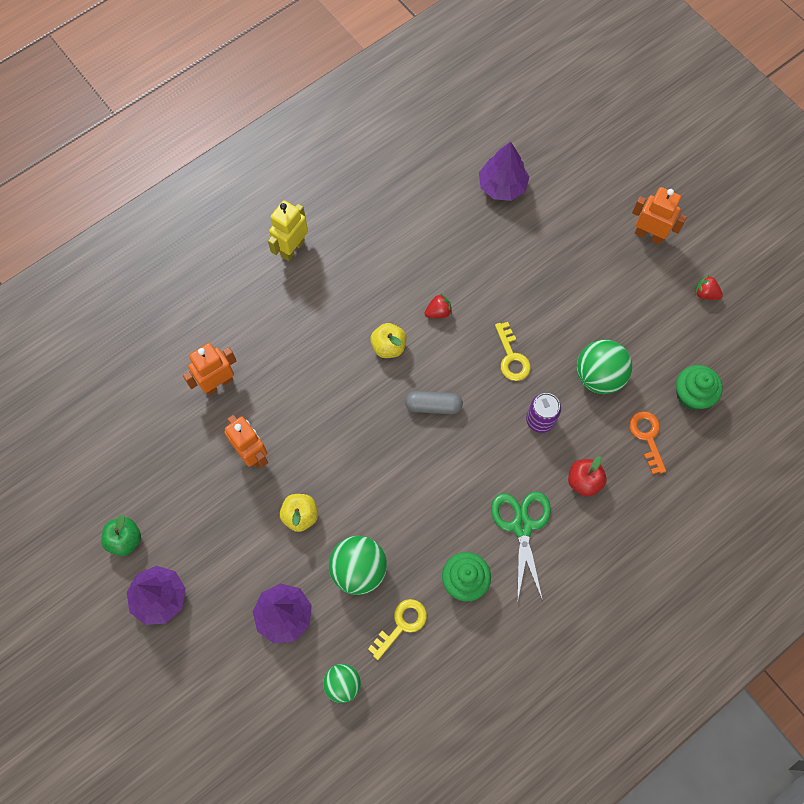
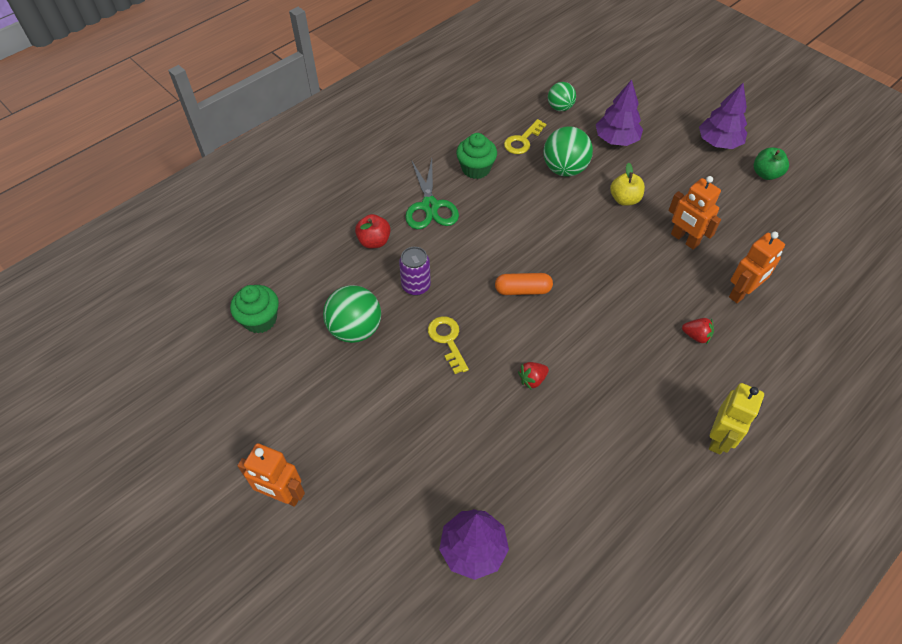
camera: 175 degrees right, 15 degrees down
yellow apple [370,323,406,358] -> none
grey capsule [405,391,463,414] -> orange capsule [495,273,553,295]
orange key [629,411,666,474] -> none
red strawberry [695,275,723,300] -> red strawberry moved to [682,318,714,345]

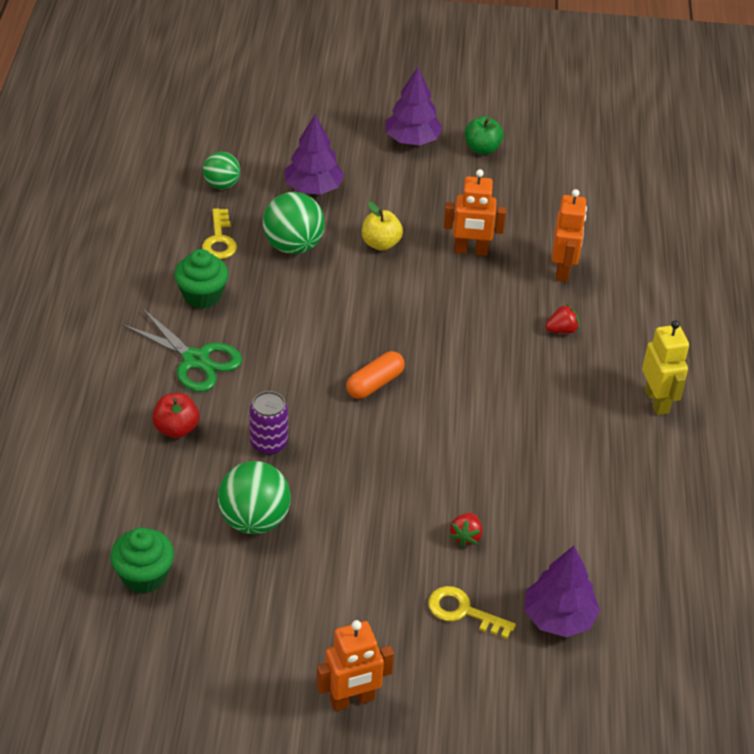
camera: 45 degrees left, 10 degrees down
yellow key [428,316,469,374] -> yellow key moved to [428,586,516,639]
red strawberry [518,362,549,389] -> red strawberry moved to [449,513,482,547]

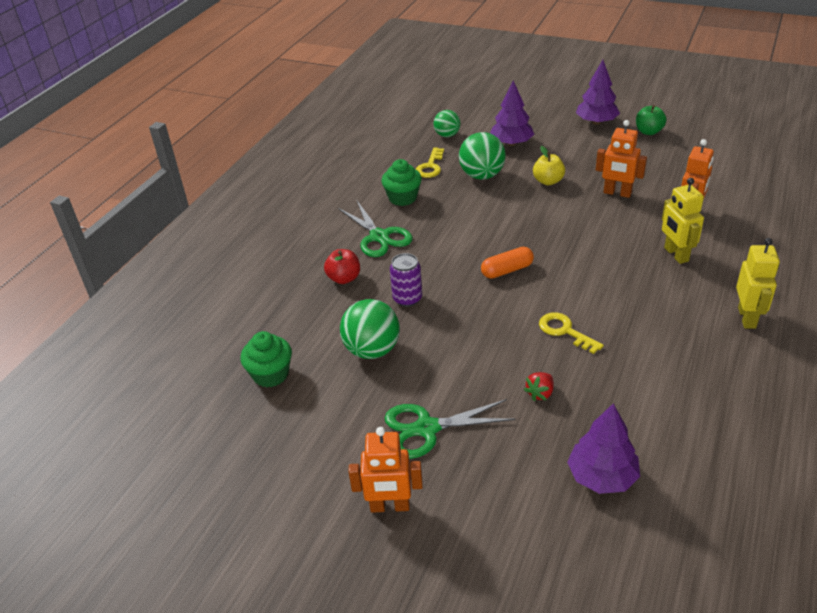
camera: 25 degrees right, 5 degrees down
yellow key [428,586,516,639] -> yellow key moved to [539,312,604,354]
red strawberry [545,304,579,334] -> yellow robot [662,178,704,264]
none -> green scissors [385,399,516,459]

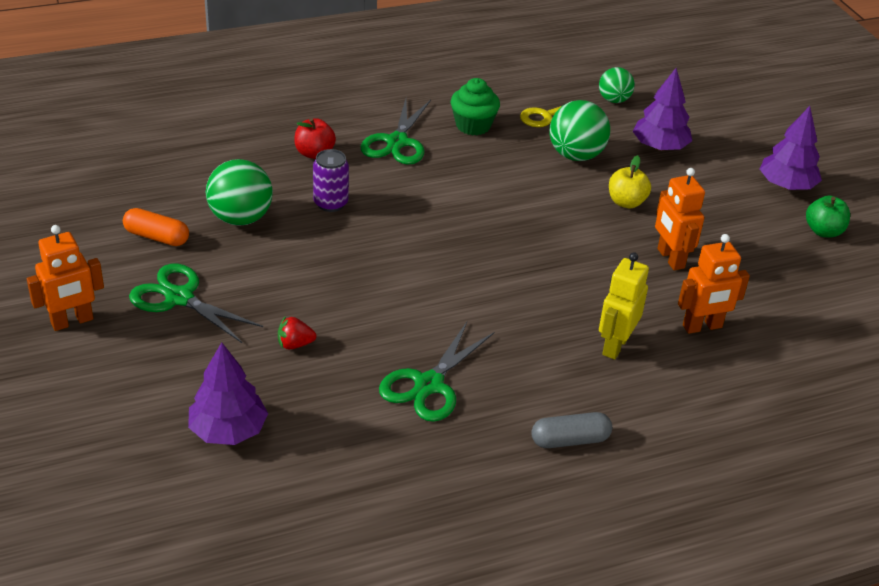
camera: 40 degrees right, 0 degrees up
green cupcake [240,331,292,387] -> none
orange robot [348,427,423,513] -> orange robot turned 75 degrees counterclockwise [27,225,104,331]
orange capsule [481,247,534,279] -> orange capsule moved to [123,208,189,246]
yellow key [539,312,604,354] -> none
yellow robot [736,238,780,329] -> grey capsule [531,412,612,448]
none -> green scissors [379,322,494,422]

